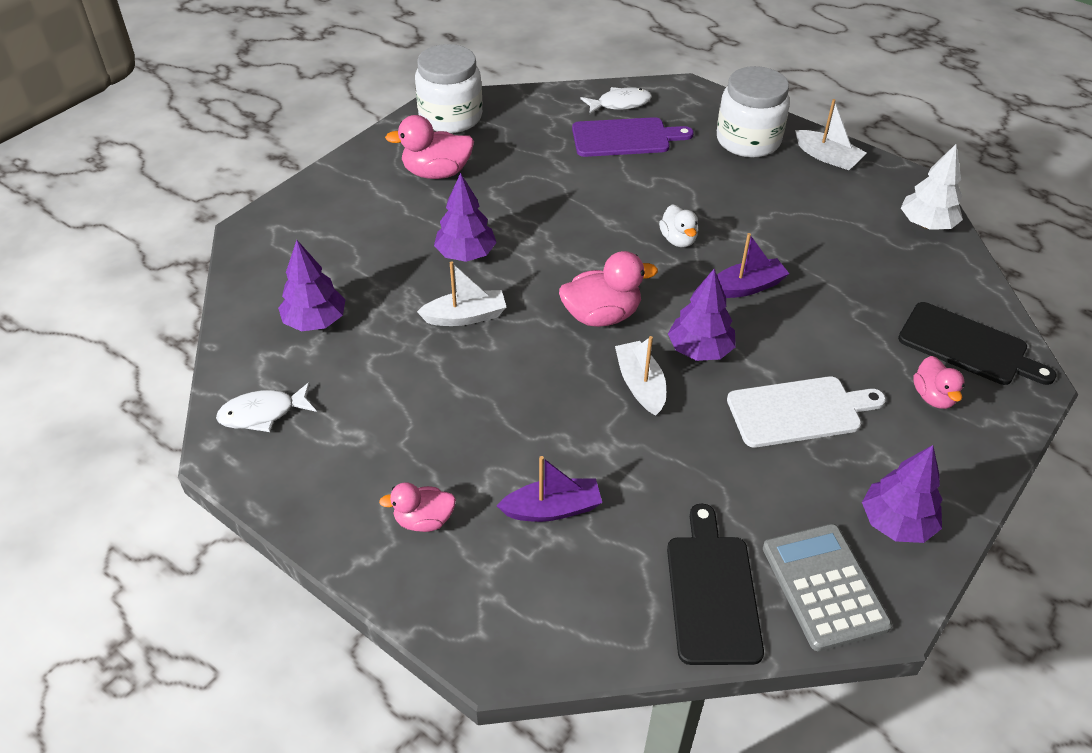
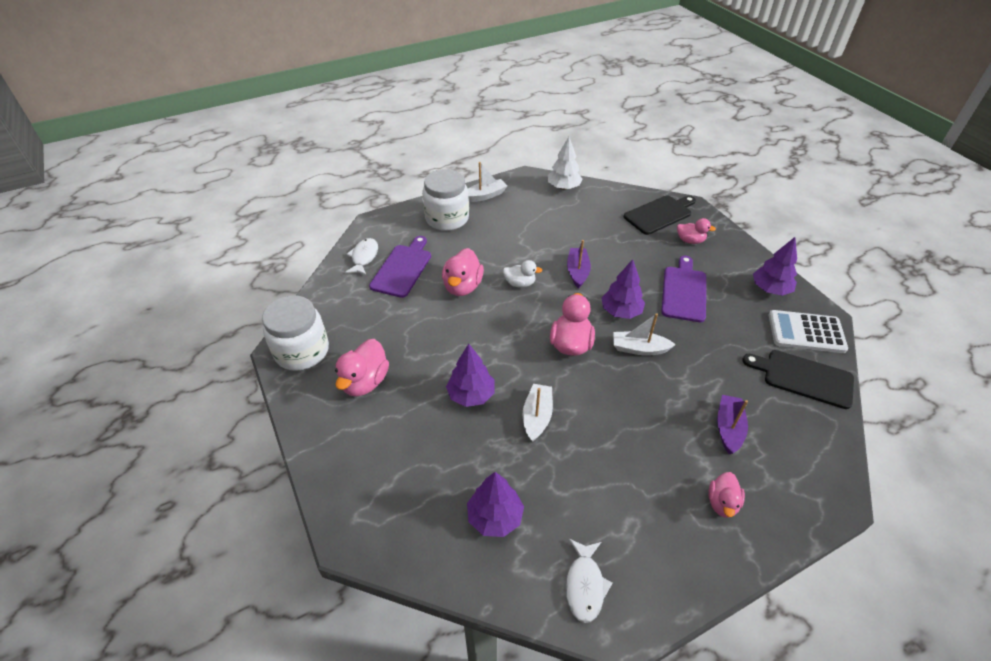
camera: 65 degrees left, 0 degrees up
white cutting board [727,376,886,447] -> purple cutting board [661,256,706,322]
grey calculator [763,524,892,651] -> white calculator [769,310,848,353]
none -> pink duck [442,248,484,296]

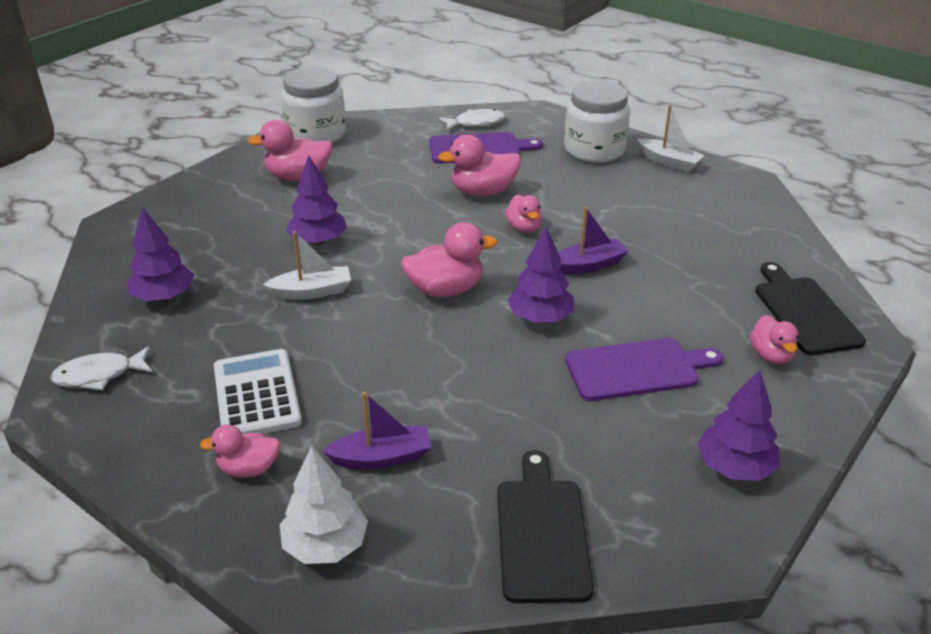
camera: 65 degrees right, 10 degrees down
white duck [503,260,542,288] -> pink duck [505,195,542,233]
white tree [548,137,582,190] -> white tree moved to [280,446,368,564]
white boat [613,313,676,356] -> none
black cutting board [624,196,696,235] -> black cutting board turned 135 degrees counterclockwise [755,262,866,355]
white calculator [769,310,848,353] -> white calculator moved to [214,349,302,435]

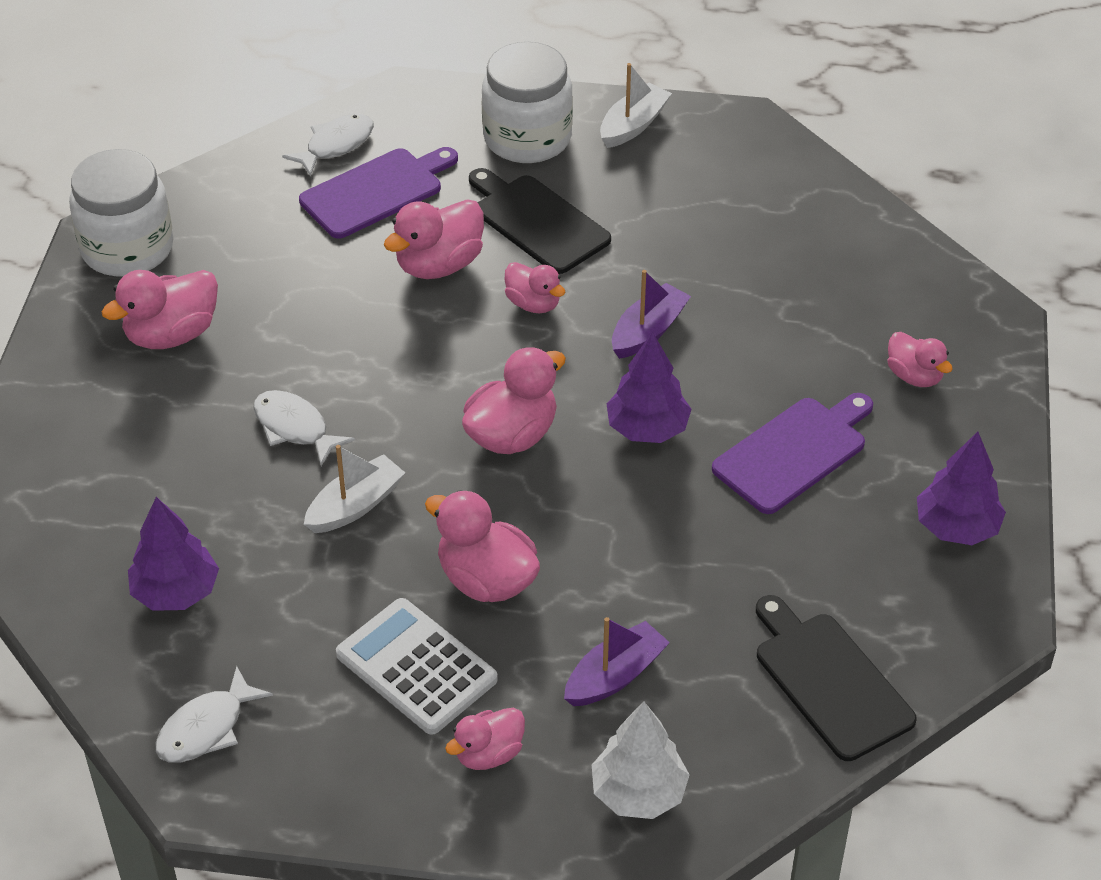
camera: 30 degrees left, 10 degrees up
purple tree [286,155,347,245] -> white fish [253,390,355,466]
white boat [637,105,705,172] -> white boat turned 60 degrees counterclockwise [600,63,672,148]
black cutting board [755,262,866,355] -> black cutting board moved to [469,168,611,274]
none -> pink duck [425,490,540,602]

